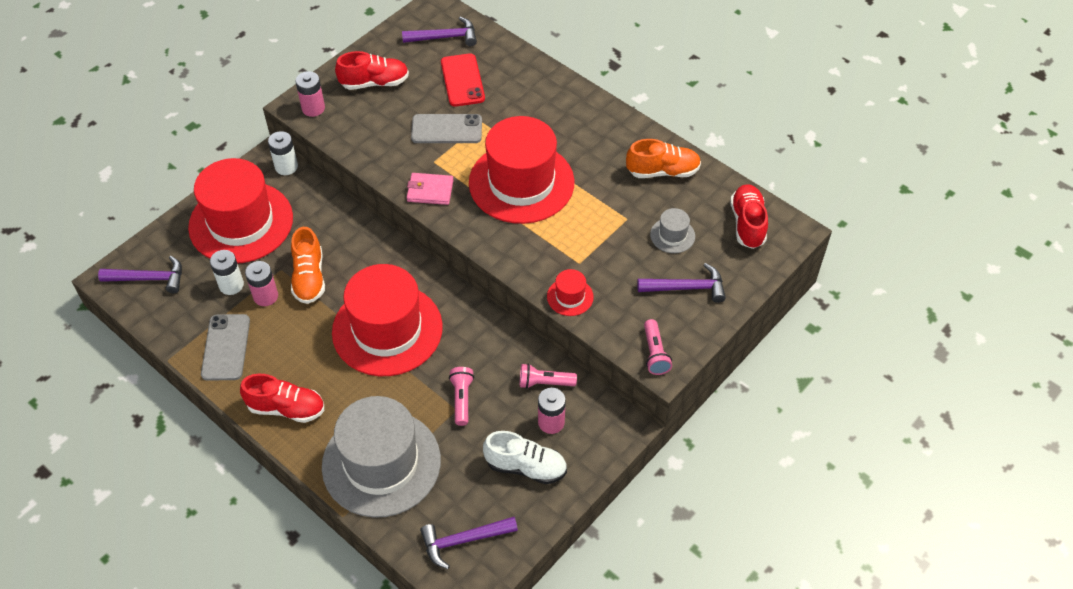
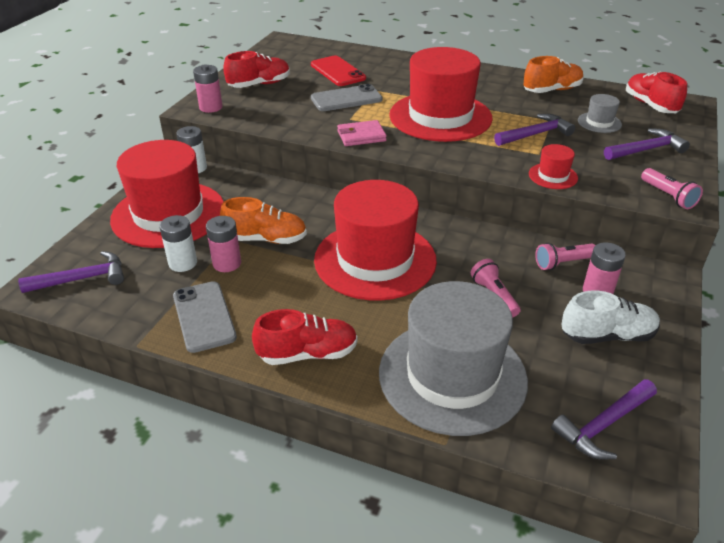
camera: 20 degrees left, 15 degrees down
orange shoe [291,227,325,304] -> orange shoe turned 60 degrees counterclockwise [220,197,307,244]
purple hammer [402,17,477,46] -> purple hammer moved to [494,114,575,146]

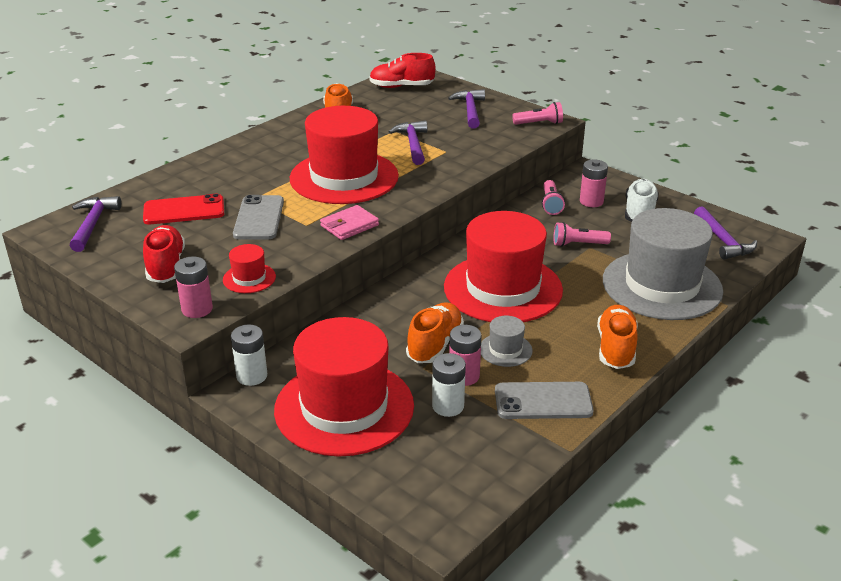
camera: 70 degrees left, 5 degrees down
purple hammer [18,251,124,293] -> purple hammer moved to [70,196,121,252]
red shoe [252,309,358,365] -> orange shoe [597,305,638,369]
pink wallet [337,120,387,146] -> pink wallet turned 45 degrees clockwise [320,205,379,240]
red hat [529,144,578,189] -> red hat moved to [223,244,276,293]
grey hat [578,94,622,133] -> grey hat moved to [481,316,533,367]

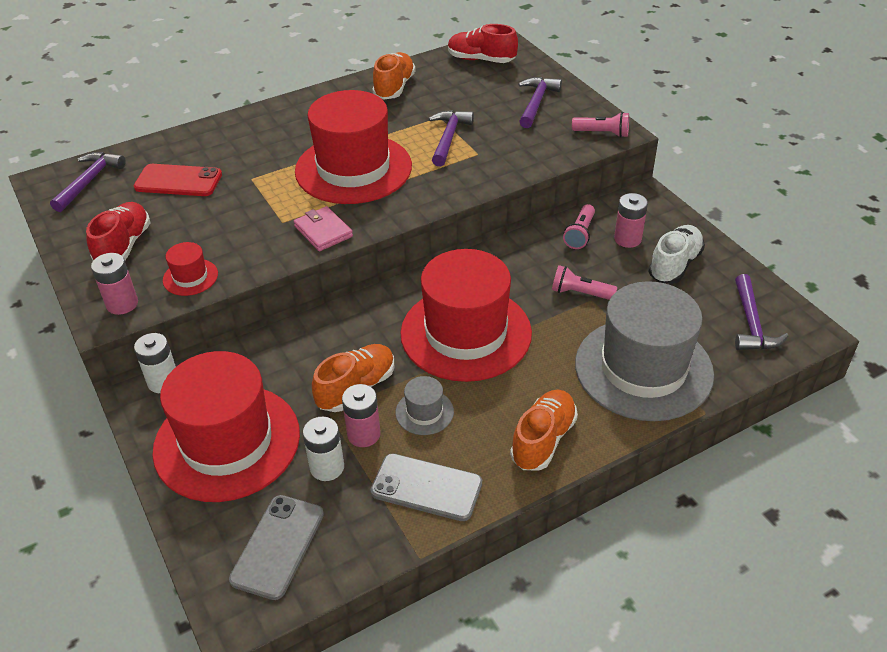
camera: 20 degrees right, 10 degrees up
grey phone [233,195,284,239] -> grey phone moved to [229,495,324,600]
pink wallet [320,205,379,240] -> pink wallet turned 75 degrees clockwise [294,206,353,251]

